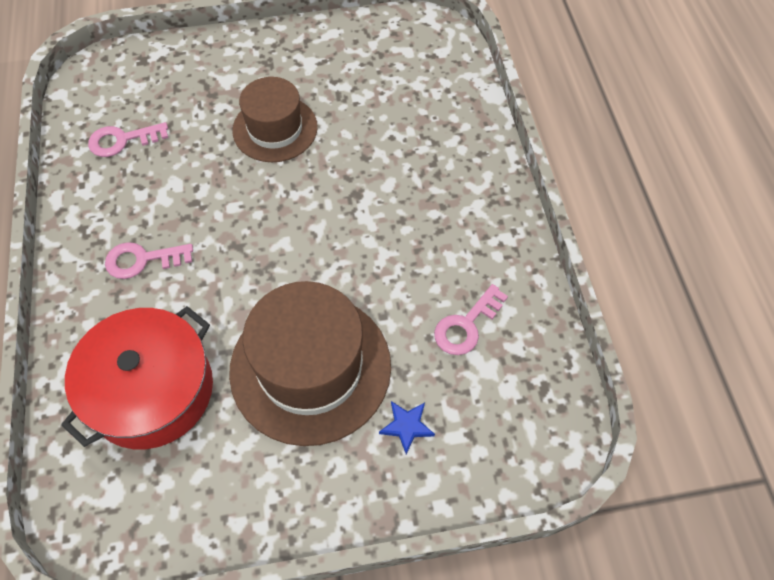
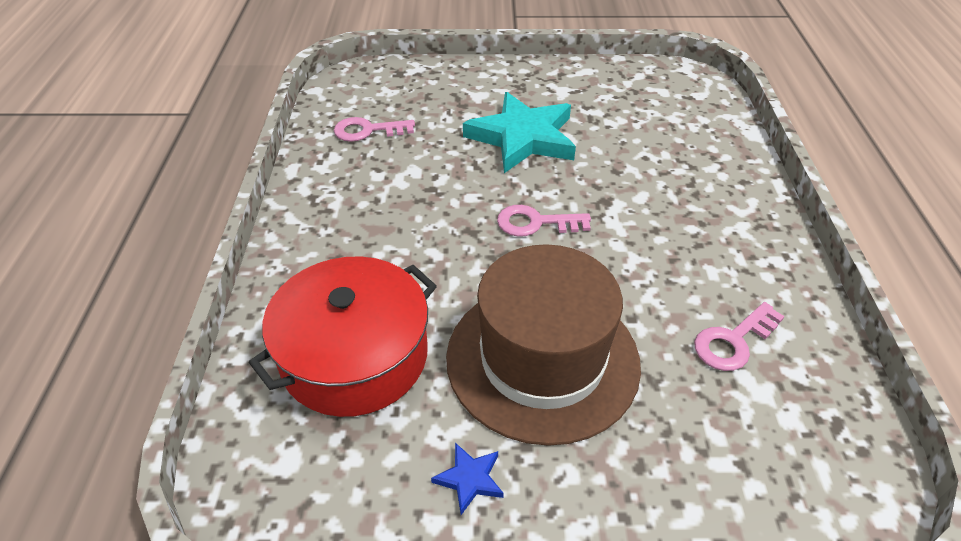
camera: 10 degrees right, 15 degrees down
pink key [105,242,193,279] -> pink key moved to [497,205,591,237]
brown hat [233,77,318,162] -> turquoise star [463,92,576,173]
blue star [379,401,435,454] -> blue star moved to [431,443,504,515]

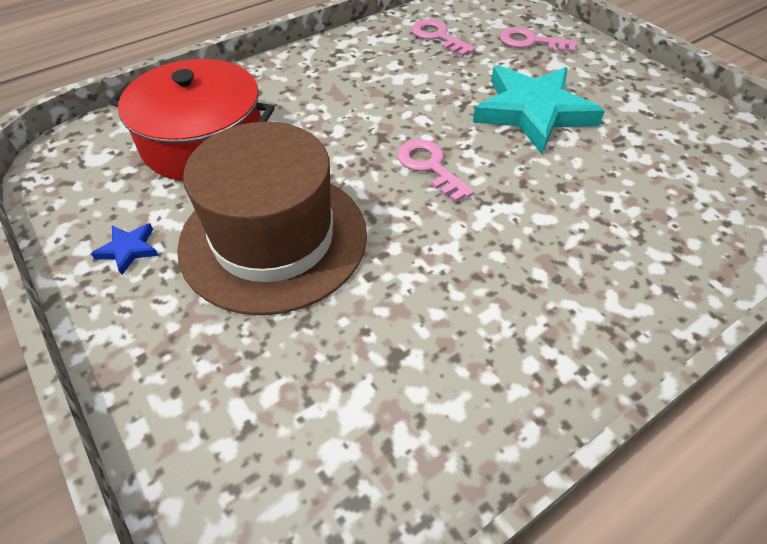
camera: 55 degrees right, 5 degrees up
pink key [694,302,785,371] -> pink key moved to [500,27,577,53]

